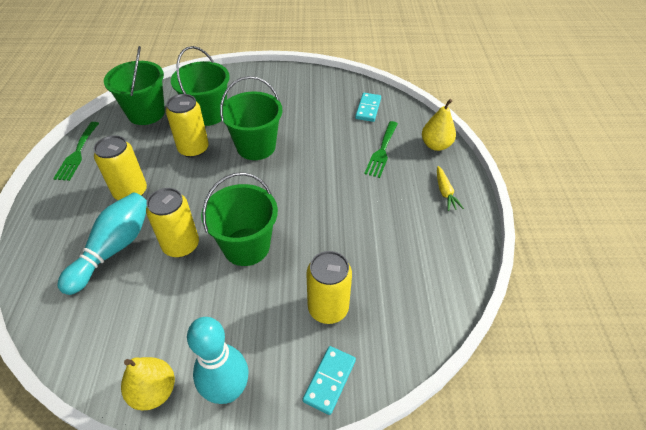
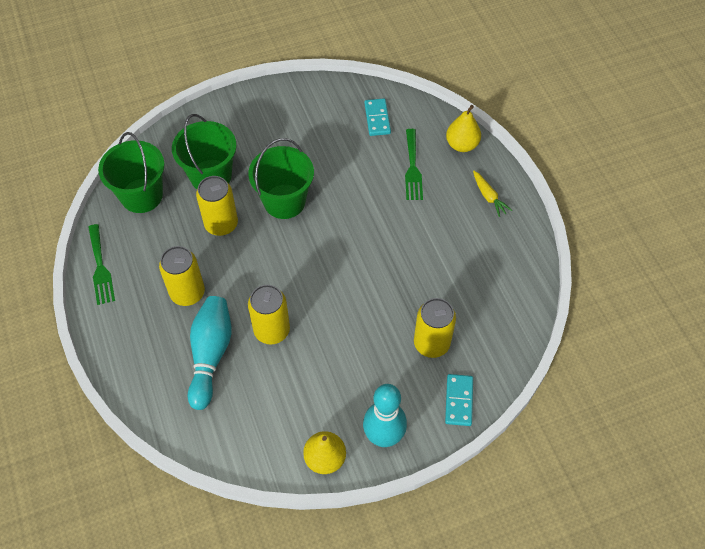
camera: 20 degrees left, 10 degrees up
green bucket [201,172,278,266] -> none

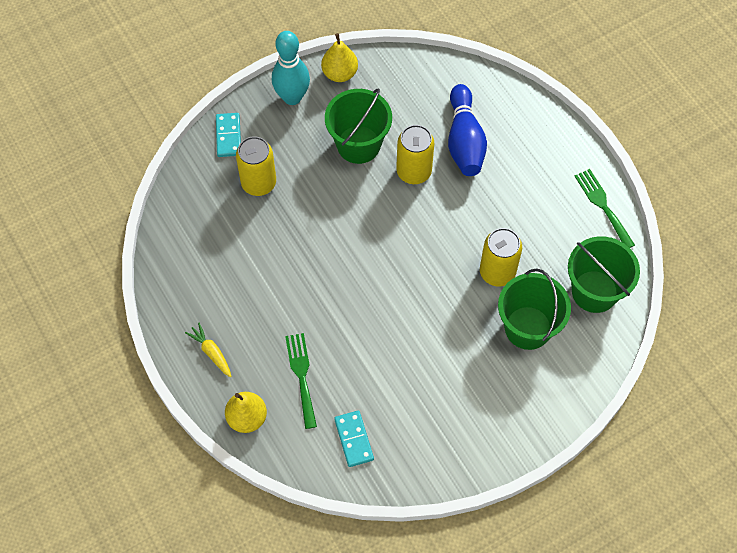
camera: 170 degrees right, 5 degrees up
yellow can [159,246,205,306] -> none
turquoise bowling pin [188,296,231,410] -> blue bowling pin [448,84,487,176]
green bucket [248,138,314,219] -> green bucket moved to [325,88,392,164]

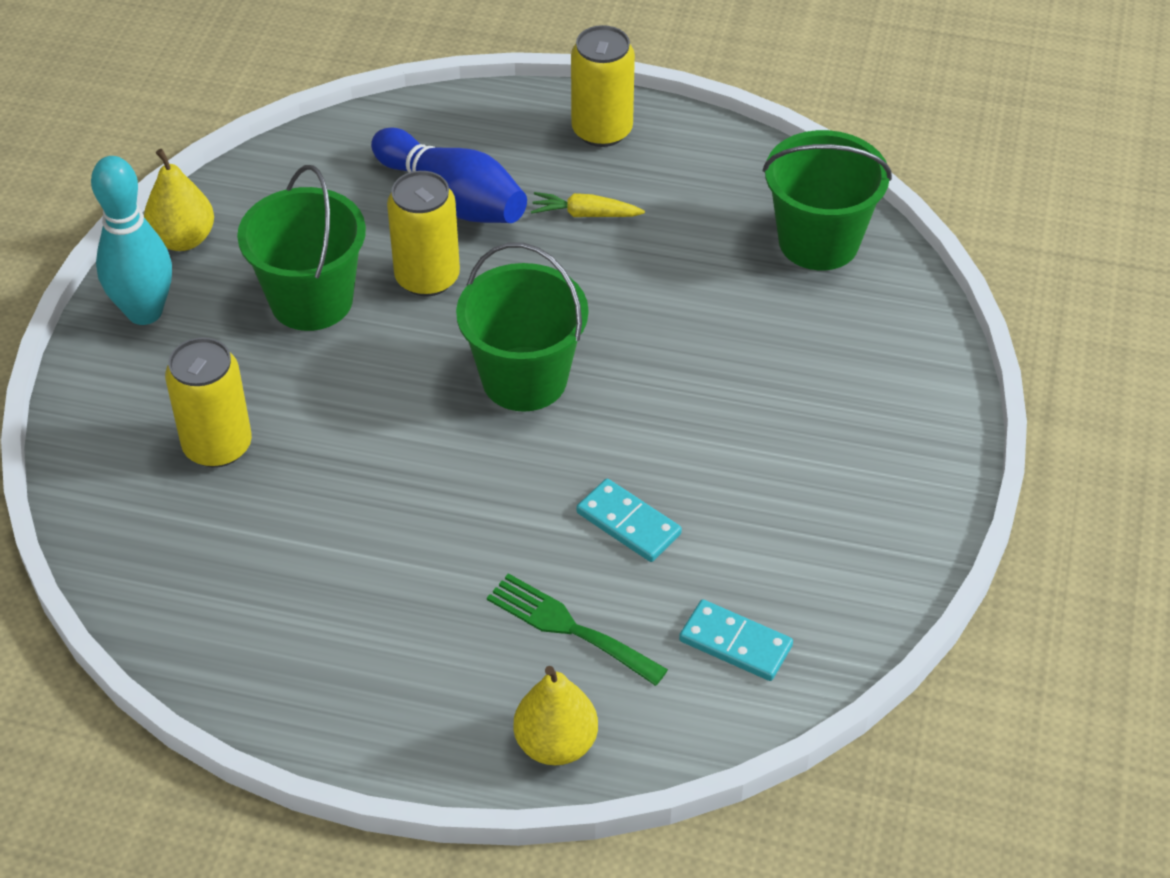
camera: 45 degrees left, 15 degrees down
yellow carrot [185,323,232,377] -> yellow carrot moved to [531,192,645,217]
turquoise domino [216,113,241,157] -> turquoise domino moved to [576,479,682,562]
yellow can [480,228,522,286] -> yellow can moved to [571,25,635,147]
green bucket [498,269,571,350] -> green bucket moved to [456,243,588,412]
green fork [575,169,635,248] -> none

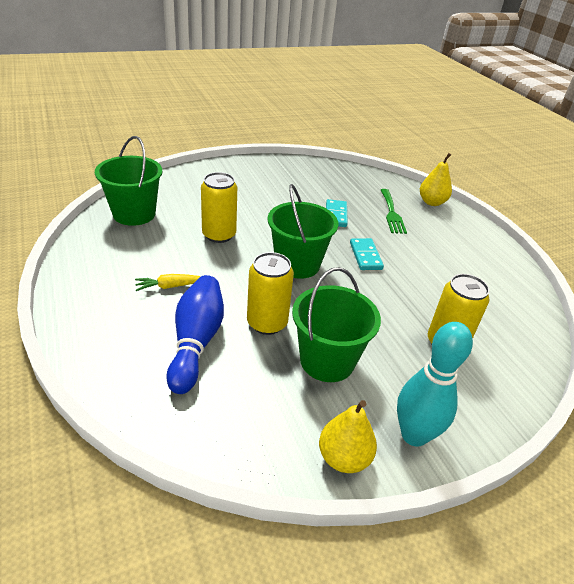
camera: 130 degrees left, 10 degrees down
yellow carrot [531,192,645,217] -> yellow carrot turned 105 degrees clockwise [135,274,201,291]
yellow can [571,25,635,147] -> yellow can moved to [201,172,237,243]
turquoise domino [679,600,793,681] -> turquoise domino moved to [350,238,384,270]

